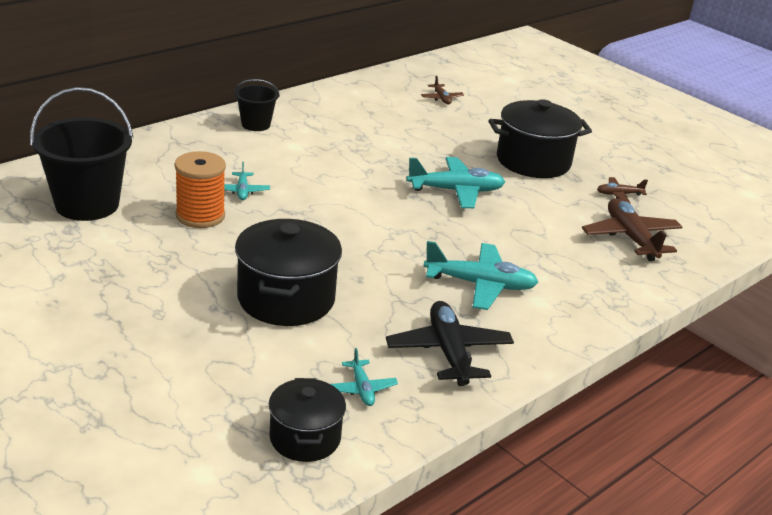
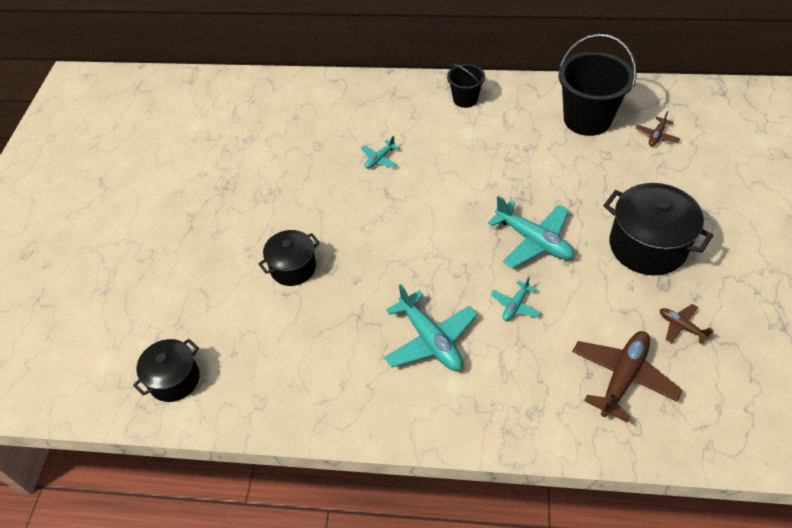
camera: 55 degrees right, 20 degrees up
black bucket [30,87,134,221] -> black bucket moved to [559,34,637,136]
orange spool [175,151,226,228] -> none
black pot [235,219,342,326] -> black pot [258,230,320,286], size x0.61
turquoise plane [331,348,398,406] -> turquoise plane moved to [491,277,541,321]
black plane [386,301,514,386] -> none

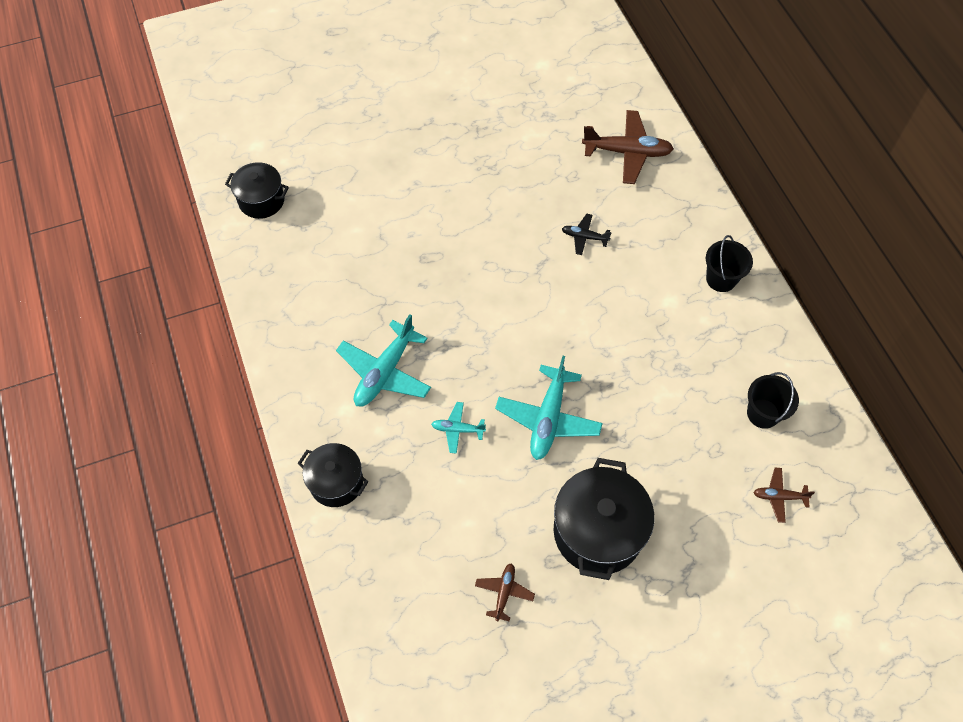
camera: 60 degrees right, 10 degrees up
black pot [258,230,320,286] -> black pot moved to [297,443,368,507]
turquoise plane [361,136,400,169] -> black plane [562,214,612,255]
black bucket [559,34,637,136] -> black bucket [747,372,799,429], size x0.54
brown plane [572,331,683,422] -> brown plane moved to [582,110,674,184]

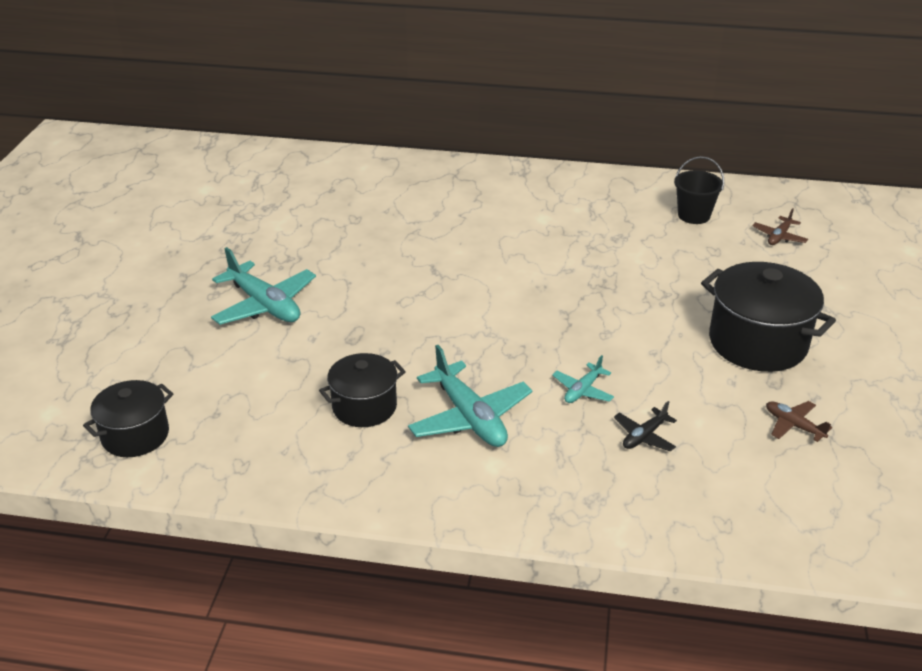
camera: 60 degrees left, 25 degrees down
black pot [297,443,368,507] -> black pot moved to [319,353,406,427]
turquoise plane [495,356,603,460] -> turquoise plane moved to [211,247,316,325]
black plane [562,214,612,255] -> black plane moved to [614,401,677,452]
brown plane [582,110,674,184] -> none
black bucket [706,235,753,292] -> none

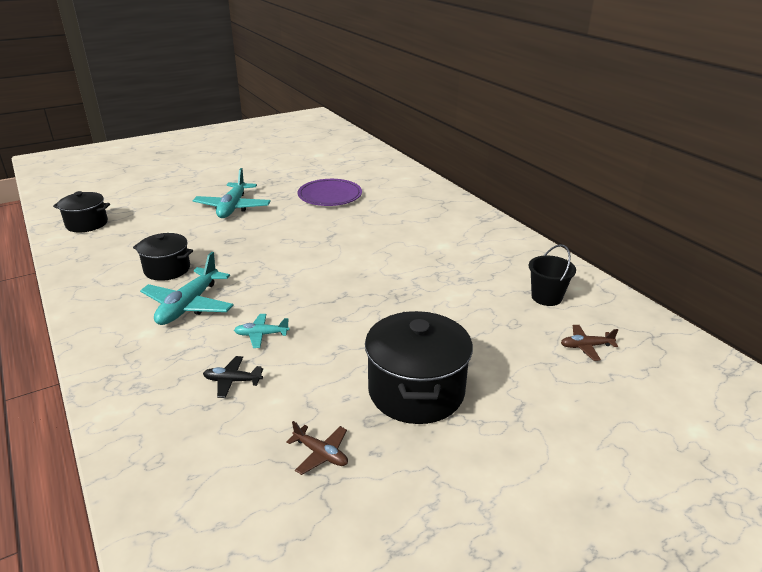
camera: 50 degrees right, 5 degrees down
brown plane [766,401,832,442] -> brown plane turned 120 degrees clockwise [286,421,348,475]
none -> purple plate [298,179,362,206]

